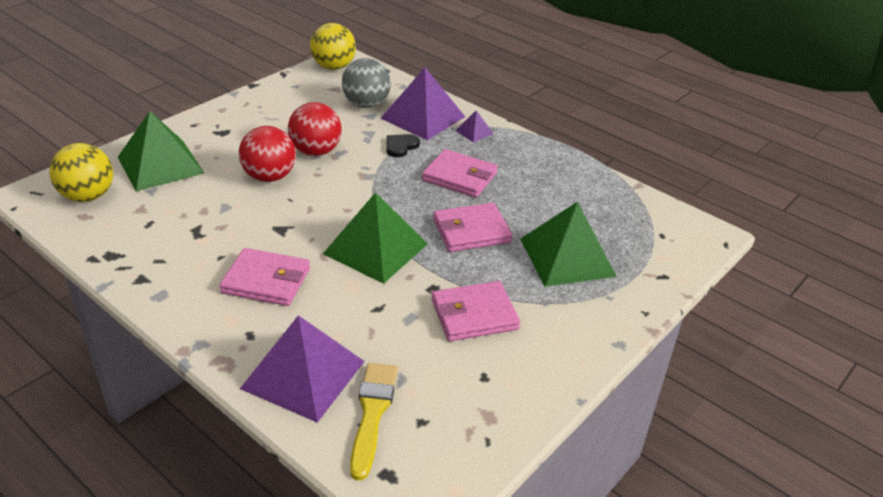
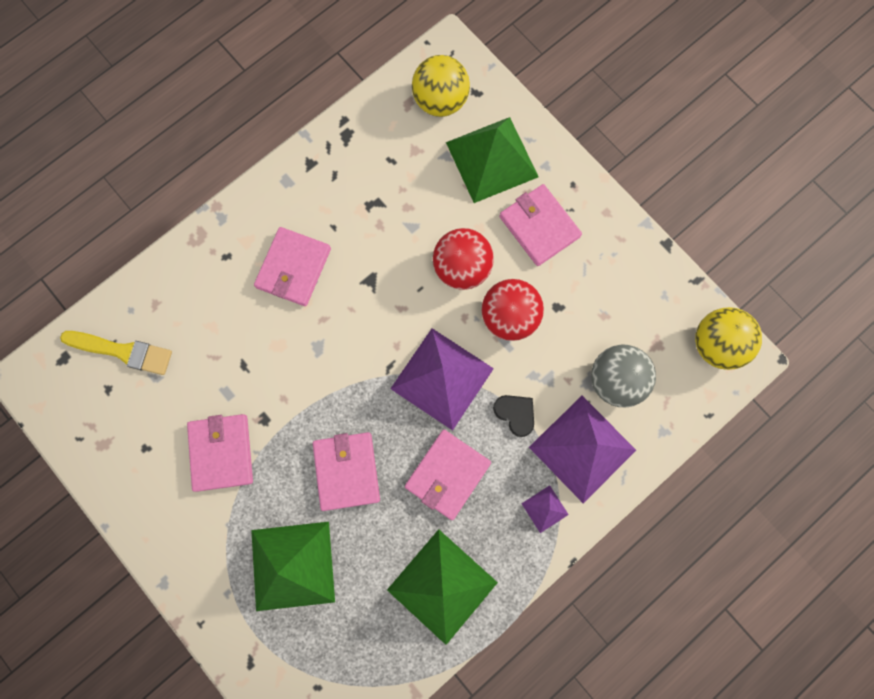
camera: 100 degrees right, 40 degrees up
purple pyramid [240,315,365,423] -> purple pyramid moved to [390,328,494,431]
green pyramid [323,192,428,284] -> green pyramid moved to [387,529,498,645]
none -> pink wallet [499,184,582,266]

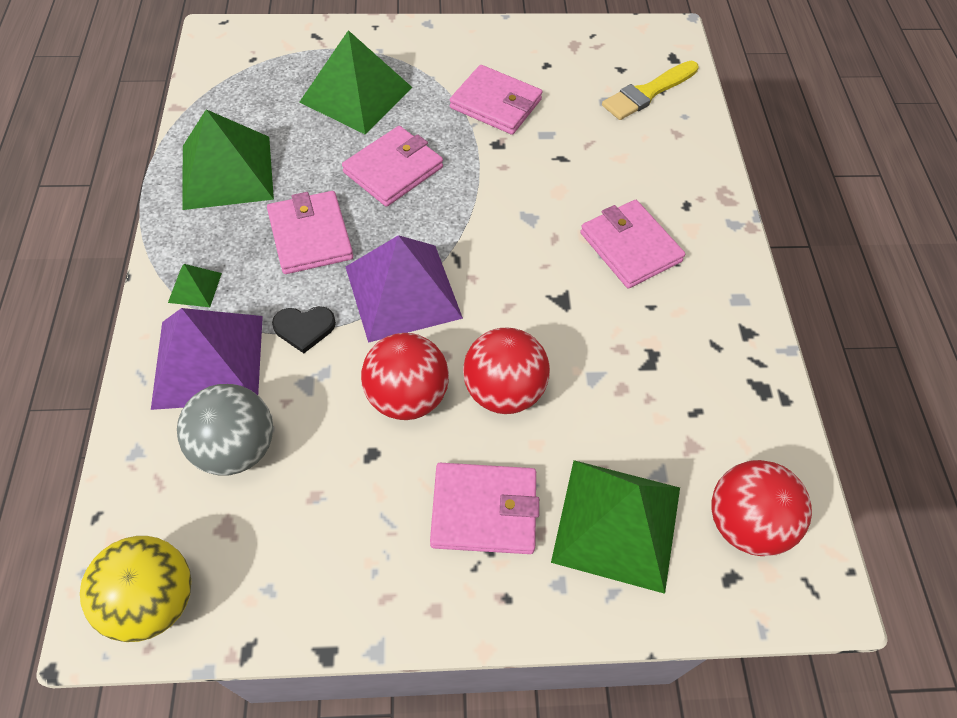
camera: 125 degrees right, 20 degrees down
pink wallet [313,432,380,511] -> pink wallet turned 75 degrees counterclockwise [342,126,443,207]
yellow ball [412,55,470,117] -> red ball [711,460,812,556]
purple pyramid [521,485,569,533] -> green pyramid [168,264,222,307]

